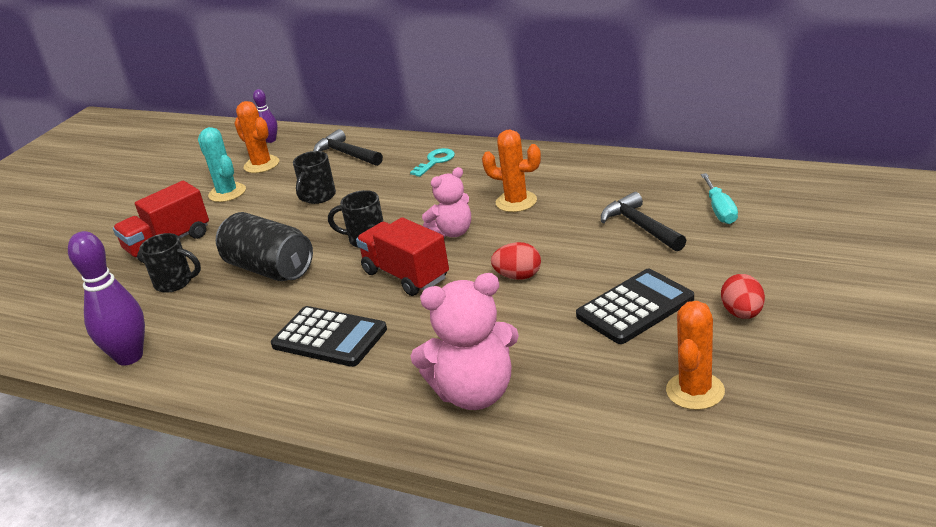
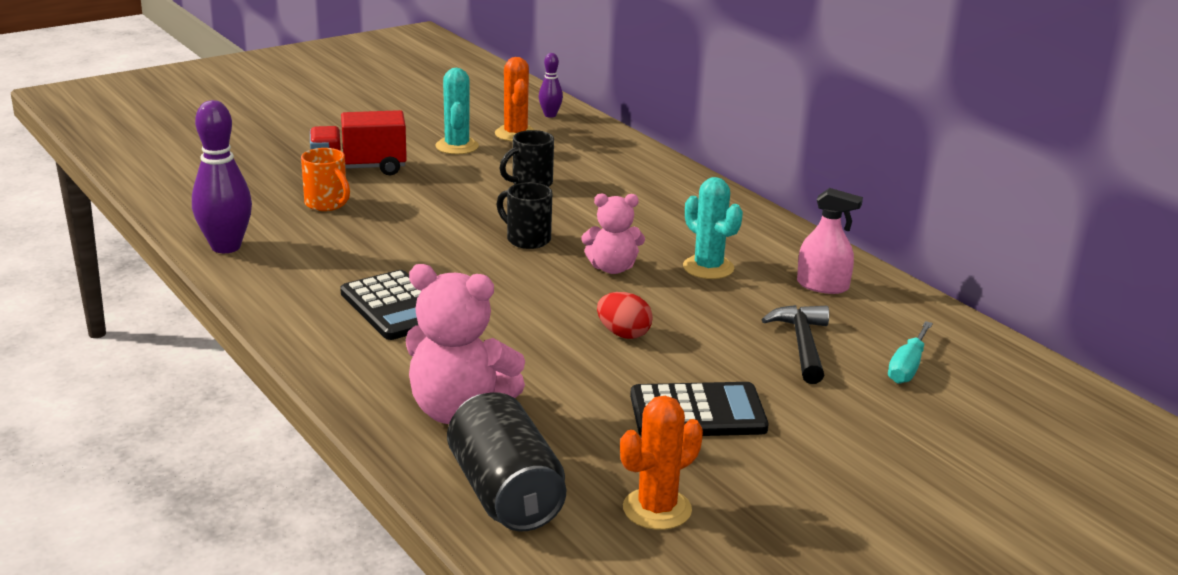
camera: 25 degrees right, 5 degrees down
black mug [140,233,201,293] -> orange mug [301,148,350,211]
black can [216,212,313,281] -> black can moved to [447,392,566,532]
black hammer [313,129,383,166] -> none
red truck [356,217,449,296] -> none
turquoise key [410,148,455,177] -> none
orange cactus [482,129,541,212] -> turquoise cactus [683,177,743,279]
red egg [721,274,765,319] -> none
none -> pink spray bottle [797,188,863,294]

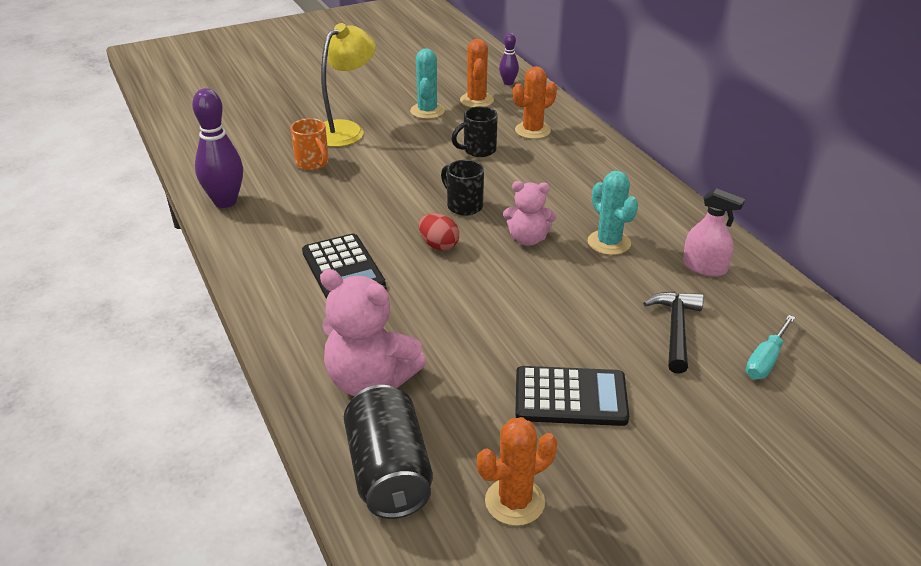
camera: 10 degrees right, 10 degrees up
red truck [310,110,407,175] -> yellow lamp [321,23,376,147]
red egg [597,292,653,339] -> red egg moved to [419,213,459,251]
none -> orange cactus [513,66,557,139]

